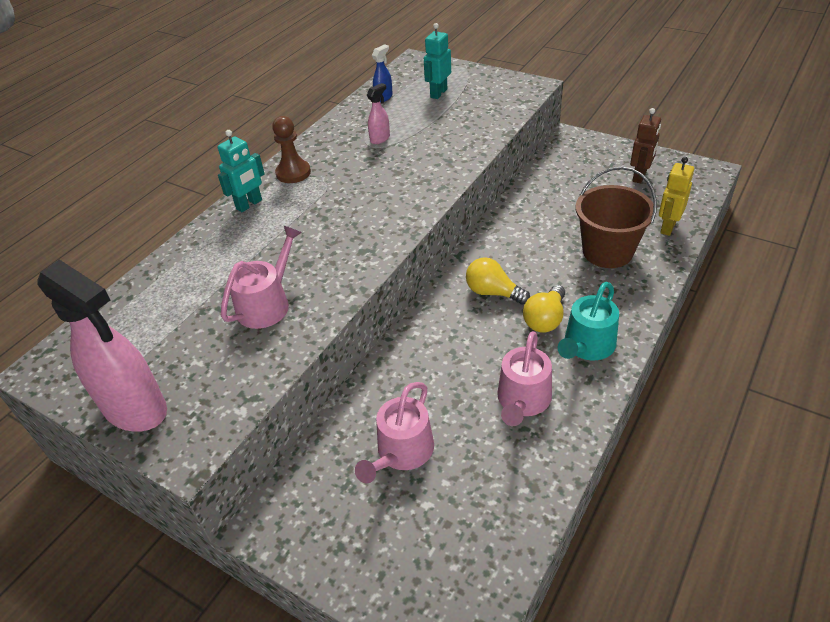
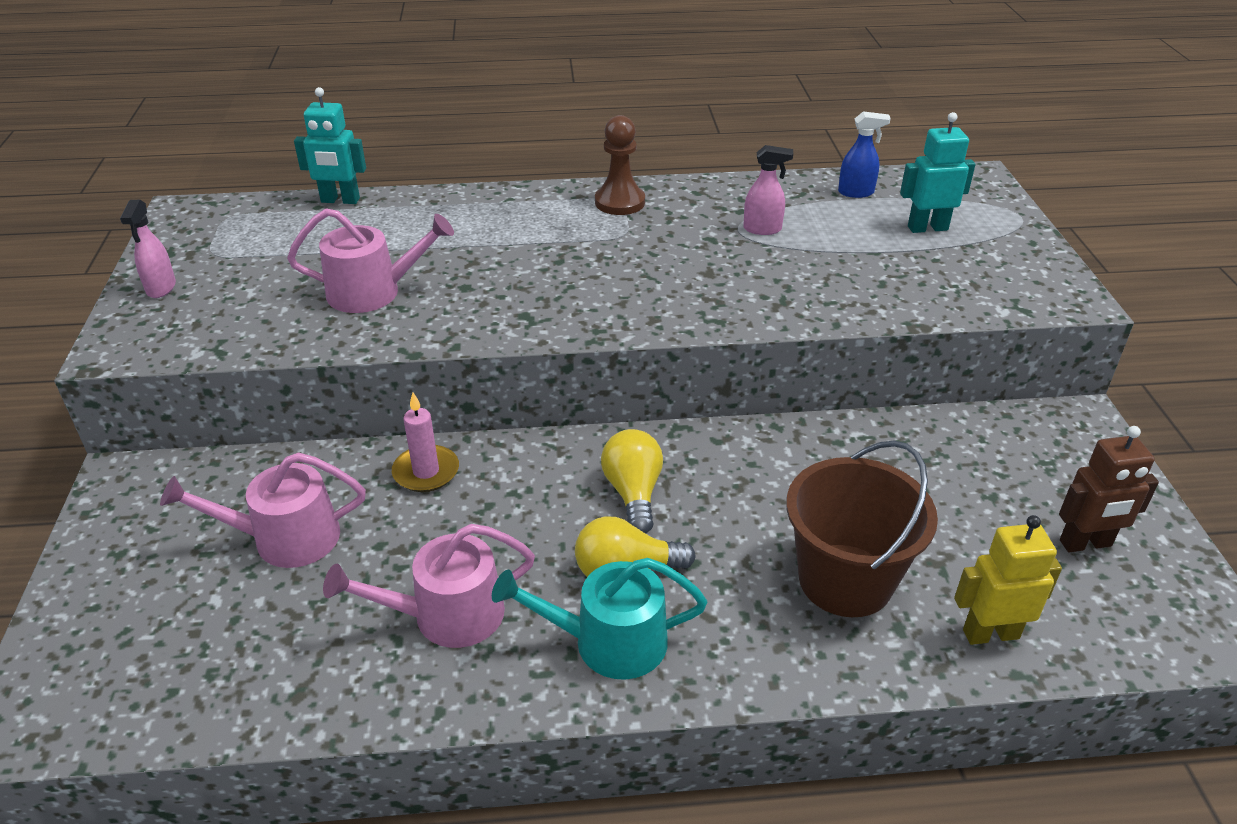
camera: 50 degrees right, 5 degrees down
pink spray bottle [37,260,167,432] -> pink spray bottle [120,200,176,298], size x0.44
turquoise robot [218,130,265,212] -> turquoise robot moved to [294,87,366,204]
none -> pink candle [392,392,459,492]

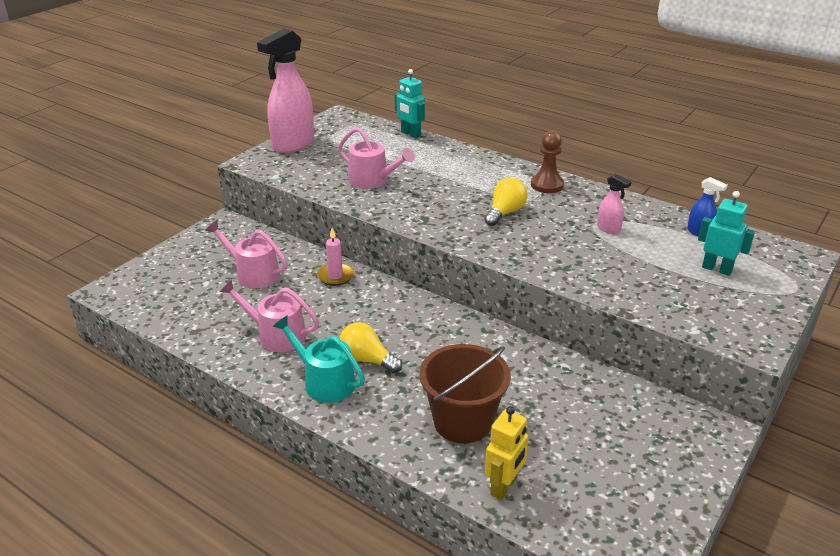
camera: 40 degrees right, 5 degrees down
pink spray bottle [120,200,176,298] -> pink spray bottle [257,28,314,153], size x2.29
yellow light bulb [601,429,663,533] -> yellow light bulb moved to [484,178,528,226]
yellow robot [954,515,1062,645] -> yellow robot turned 90 degrees clockwise [485,406,528,500]
brown robot [1059,426,1159,552] -> none

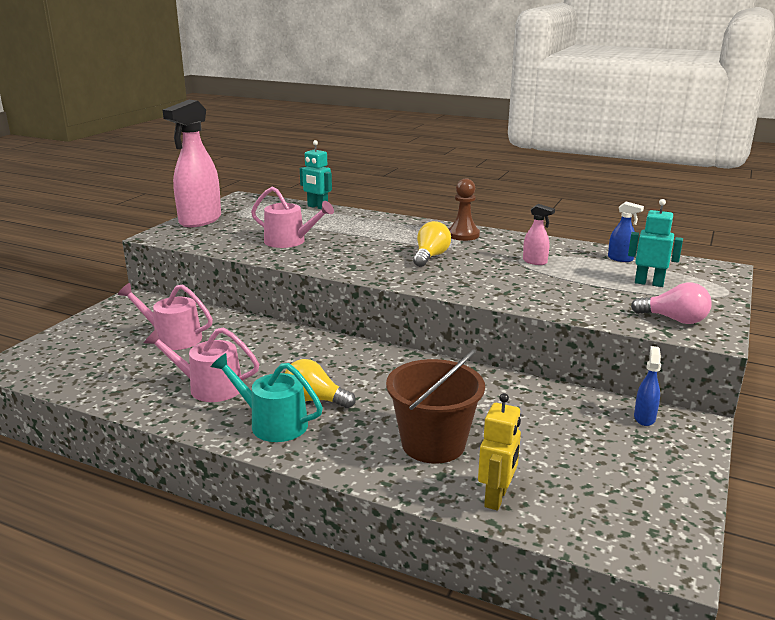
camera: 10 degrees left, 10 degrees down
pink candle [317,228,354,286] -> none
none -> pink light bulb [631,282,712,324]
none -> blue spray bottle [634,346,661,426]

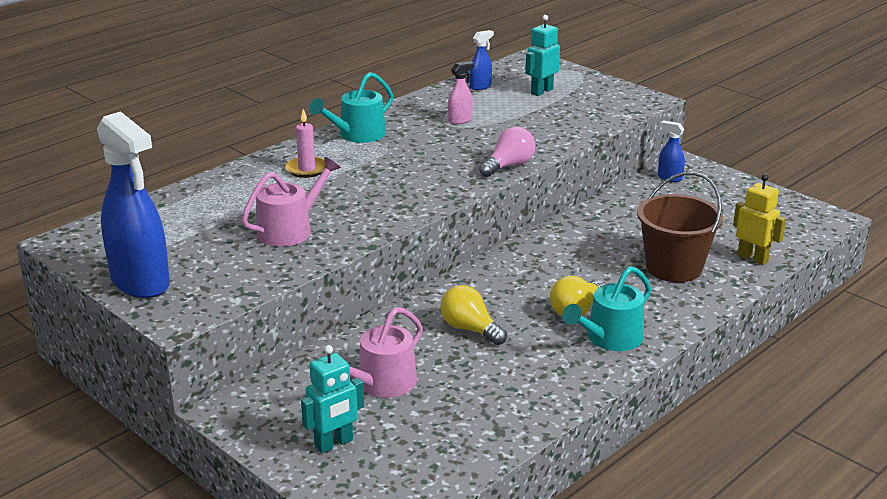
camera: 70 degrees left, 5 degrees up
pink watering can [144,327,259,402] -> none
pink spray bottle [163,100,221,227] -> blue spray bottle [97,111,170,298]
turquoise robot [300,140,332,210] -> turquoise robot moved to [301,345,364,453]
yellow light bulb [413,221,451,267] -> yellow light bulb moved to [440,285,507,345]
brown pawn [448,179,480,241] -> turquoise watering can [309,72,394,143]
pink light bulb [631,282,712,324] -> pink light bulb moved to [479,127,536,177]
none -> pink candle [285,109,325,178]

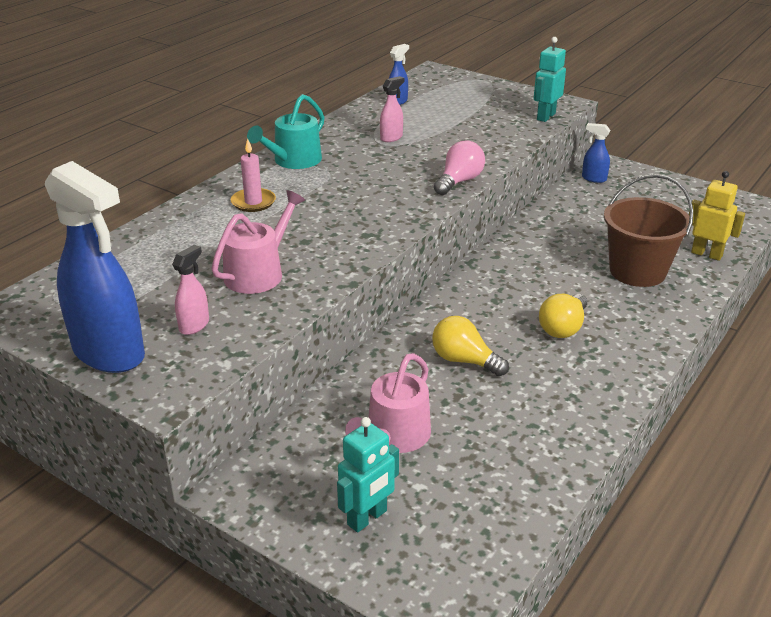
camera: 10 degrees left, 5 degrees up
turquoise robot [525,15,560,96] -> turquoise robot moved to [534,37,566,122]
turquoise watering can [562,266,651,351] -> none
none -> pink spray bottle [172,245,209,335]

